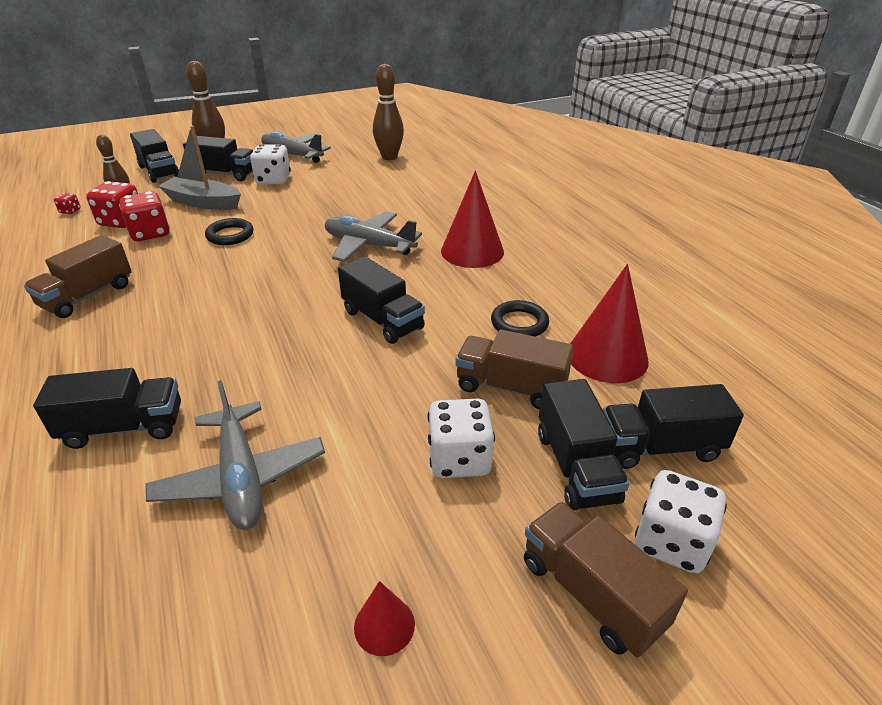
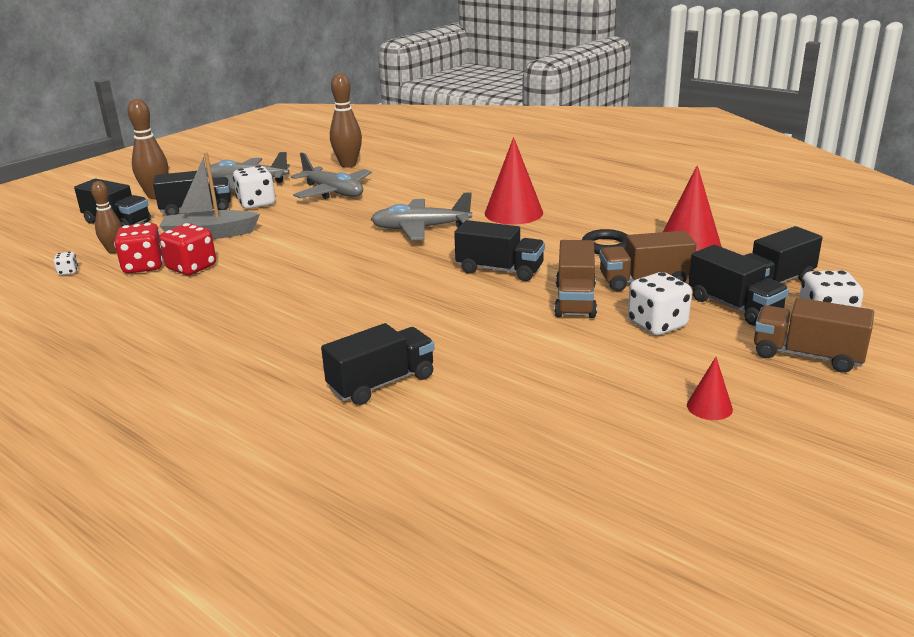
camera: 25 degrees left, 10 degrees down
brown truck [24,235,132,318] -> brown truck moved to [554,240,597,318]
red dice [54,193,81,214] -> white dice [54,252,78,275]
grey plane [145,380,325,530] -> grey plane moved to [291,152,372,199]
black ring [205,218,254,245] -> none

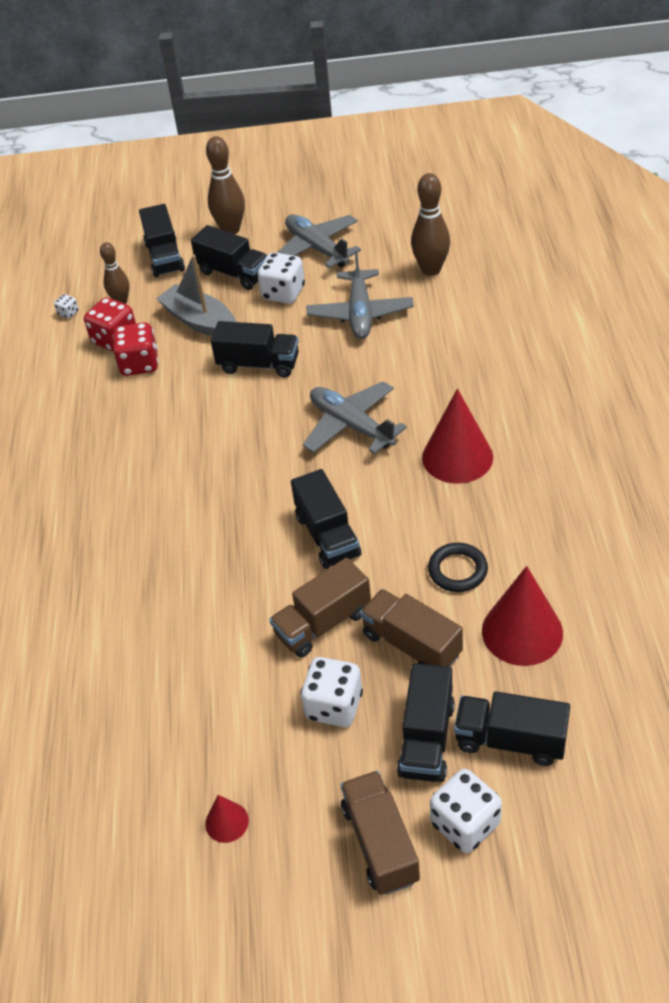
camera: 50 degrees right, 20 degrees up
black truck [321,323,434,405] -> black truck moved to [211,321,299,378]

